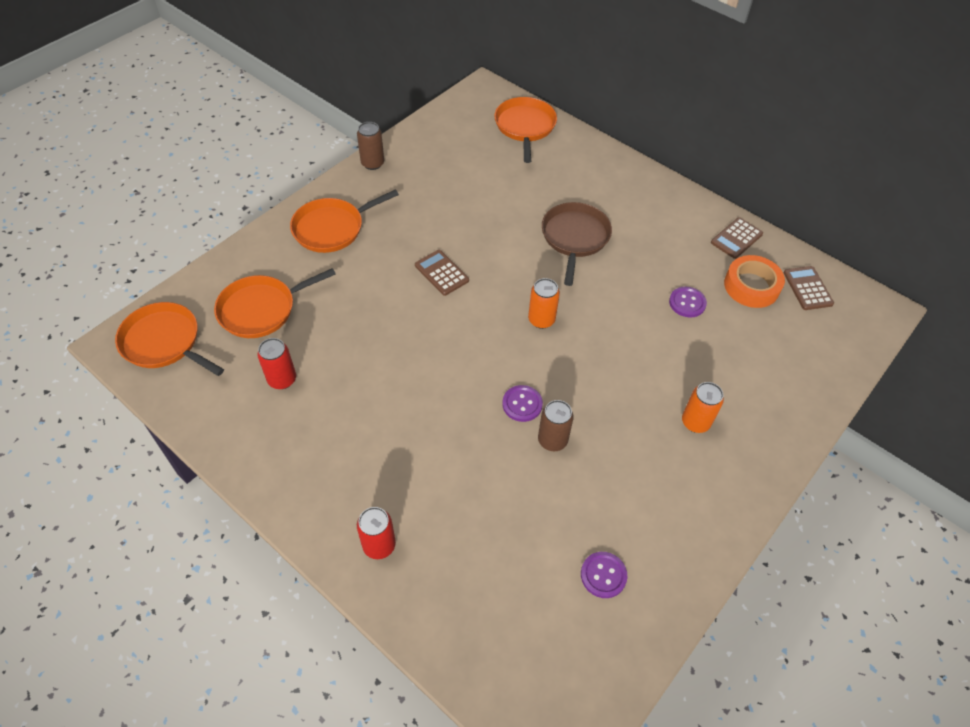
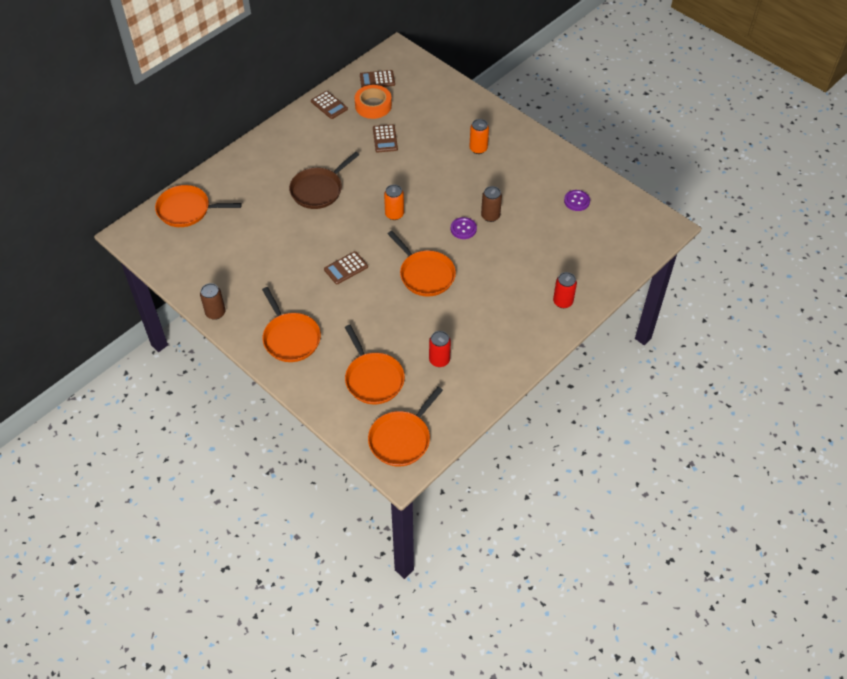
camera: 85 degrees left, 0 degrees up
brown pan [542,202,612,286] -> brown pan turned 60 degrees counterclockwise [289,152,359,209]
purple button [669,287,707,317] -> brown calculator [373,124,398,152]
none -> orange pan [388,231,456,296]

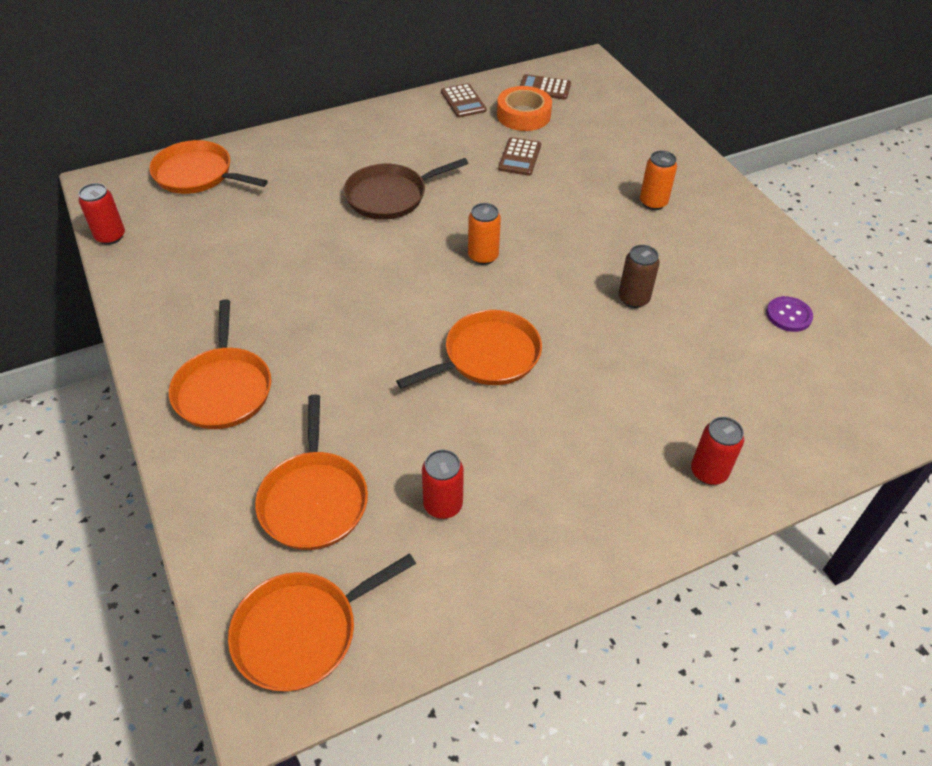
camera: 20 degrees right, 5 degrees down
brown can [200,283,225,320] -> none
brown calculator [324,251,368,284] -> none
orange pan [388,231,456,296] -> orange pan turned 105 degrees counterclockwise [396,310,542,389]
purple button [451,217,477,239] -> none
none -> red can [79,183,125,245]

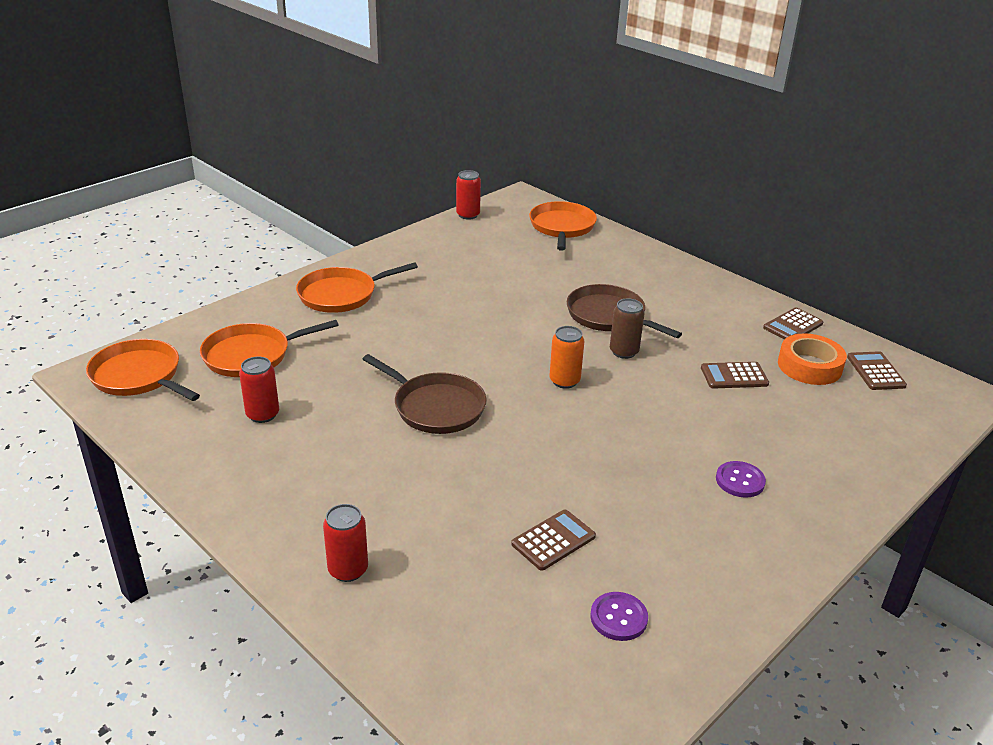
camera: 70 degrees right, 15 degrees down
orange pan [396,310,542,389] -> brown pan [363,354,487,434]
brown can [619,245,660,308] -> brown can moved to [610,298,645,359]
orange can [640,151,677,210] -> purple button [716,461,766,498]
none -> brown calculator [511,510,596,571]

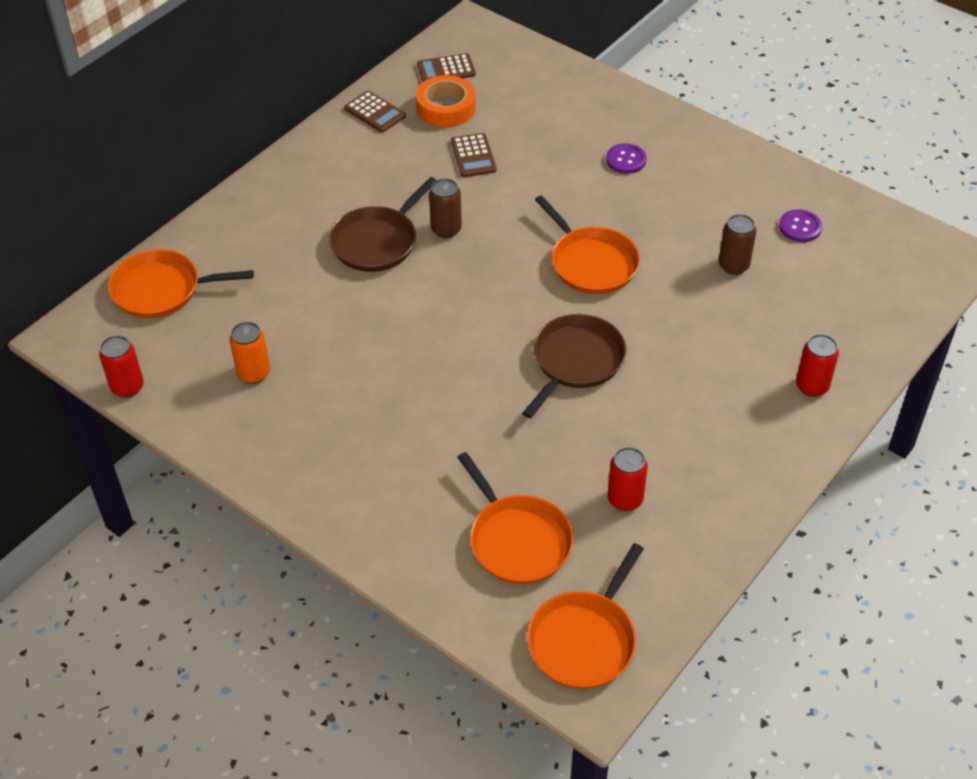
camera: 95 degrees left, 15 degrees up
orange pan [296,262,418,313] -> orange pan moved to [535,195,640,294]
brown calculator [511,510,596,571] -> brown can [719,214,756,275]
orange can [549,326,584,389] -> orange can moved to [230,322,270,384]

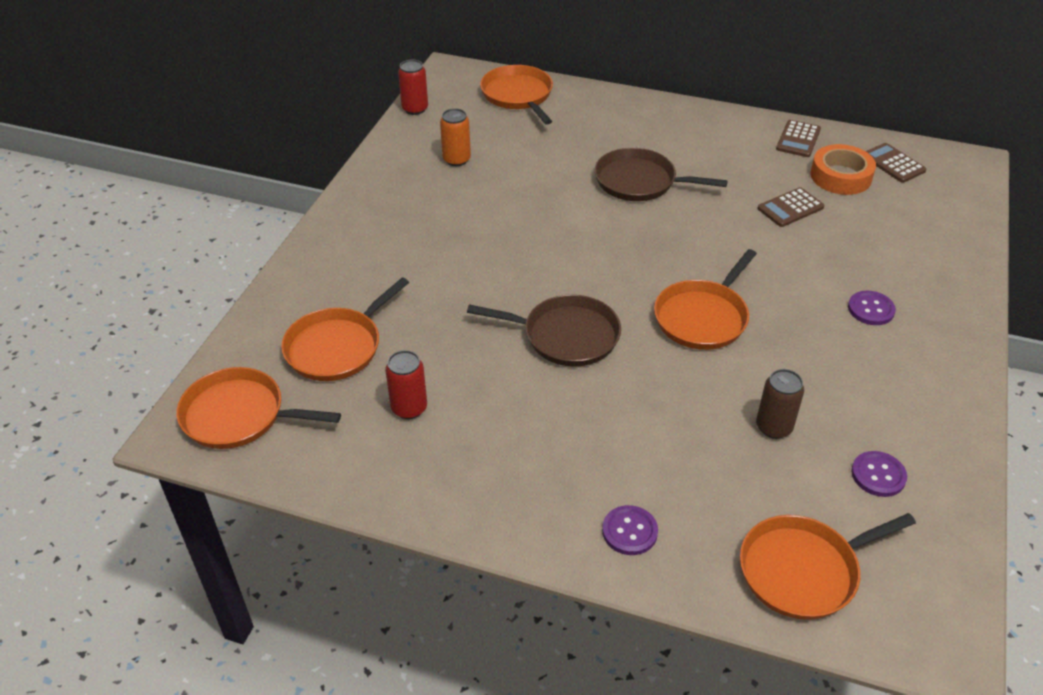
camera: 70 degrees right, 5 degrees down
brown can [429,178,462,238] -> none
red can [796,334,839,397] -> purple button [602,505,658,555]
none -> orange pan [740,513,916,620]

